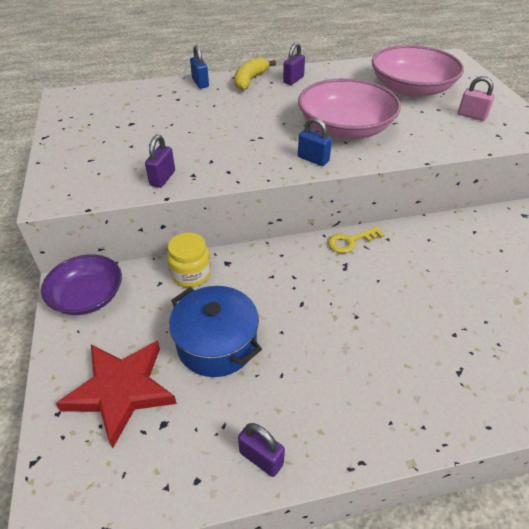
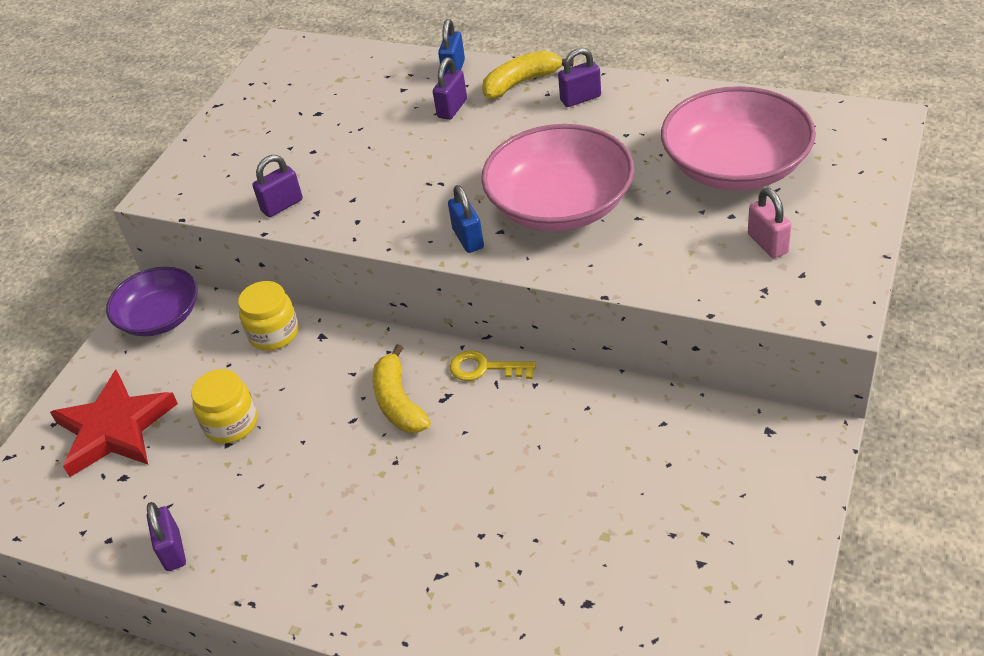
camera: 40 degrees right, 0 degrees up
blue pot [169,286,262,377] -> yellow jar [191,369,257,443]
none -> yellow banana [372,344,431,433]
none -> purple padlock [433,57,467,120]

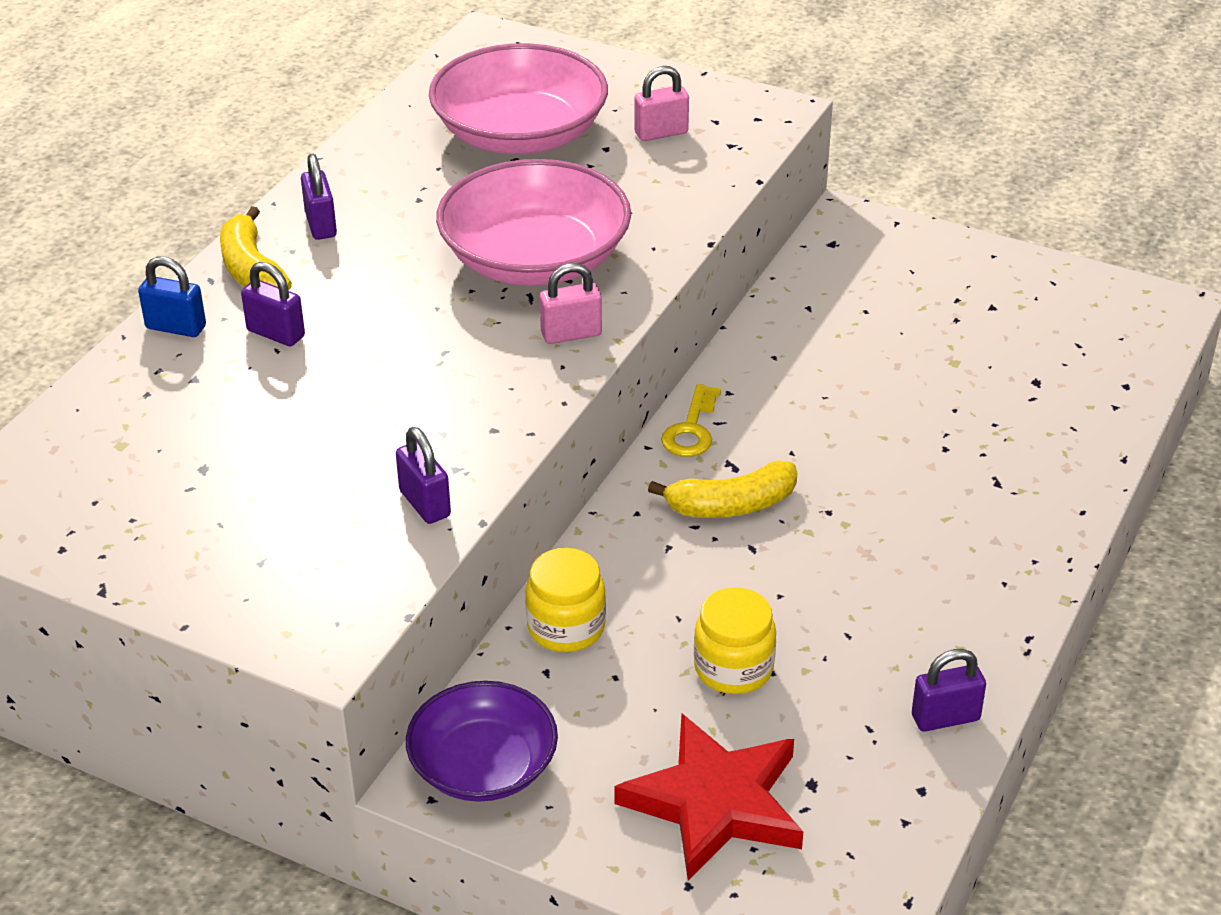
camera: 90 degrees left, 5 degrees down
blue padlock [448,185,484,253] -> pink padlock [540,263,602,344]

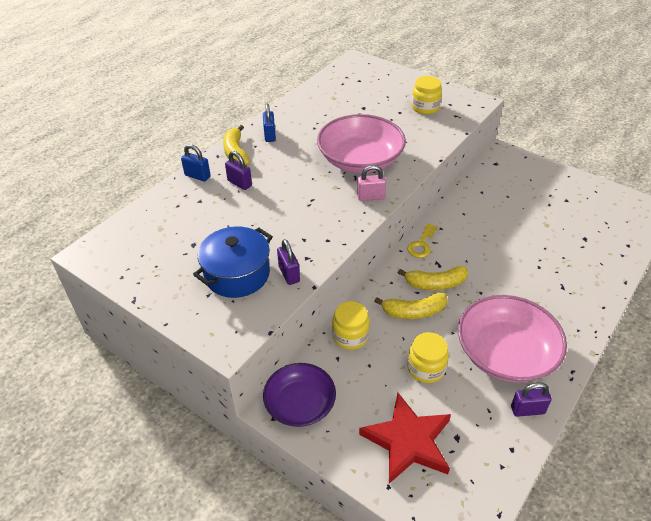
camera: 10 degrees right, 5 degrees up
purple padlock [301,154,337,240] -> blue padlock [263,104,276,142]
pink bowl [429,43,608,154] -> pink bowl moved to [458,295,567,383]
pink padlock [634,66,689,141] -> yellow jar [411,76,442,114]
none -> blue pot [193,226,273,298]
none -> yellow banana [374,293,447,319]

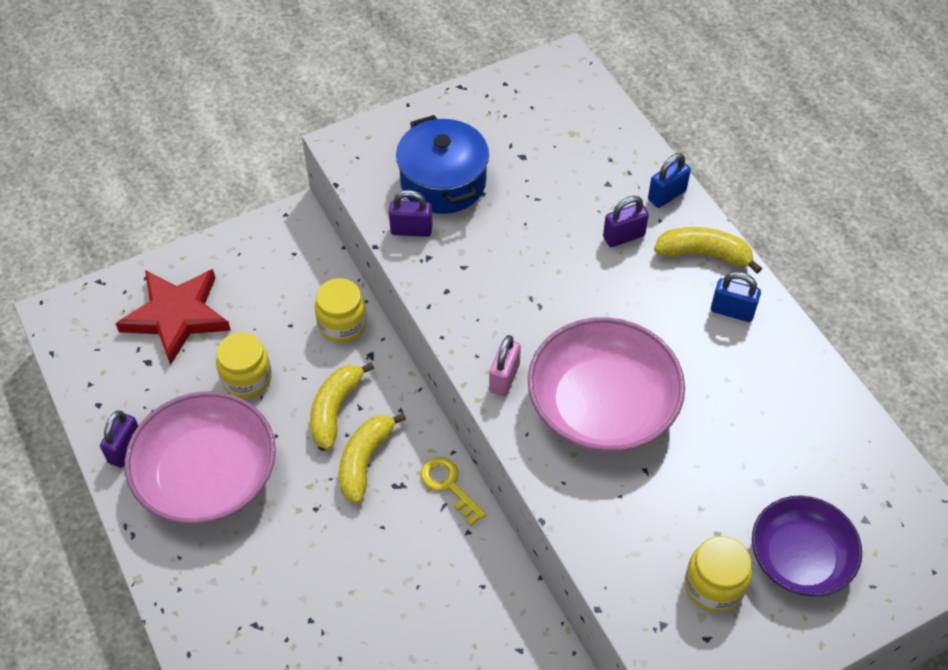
camera: 115 degrees right, 10 degrees up
purple bowl [263,363,336,427] -> purple bowl moved to [752,495,862,597]

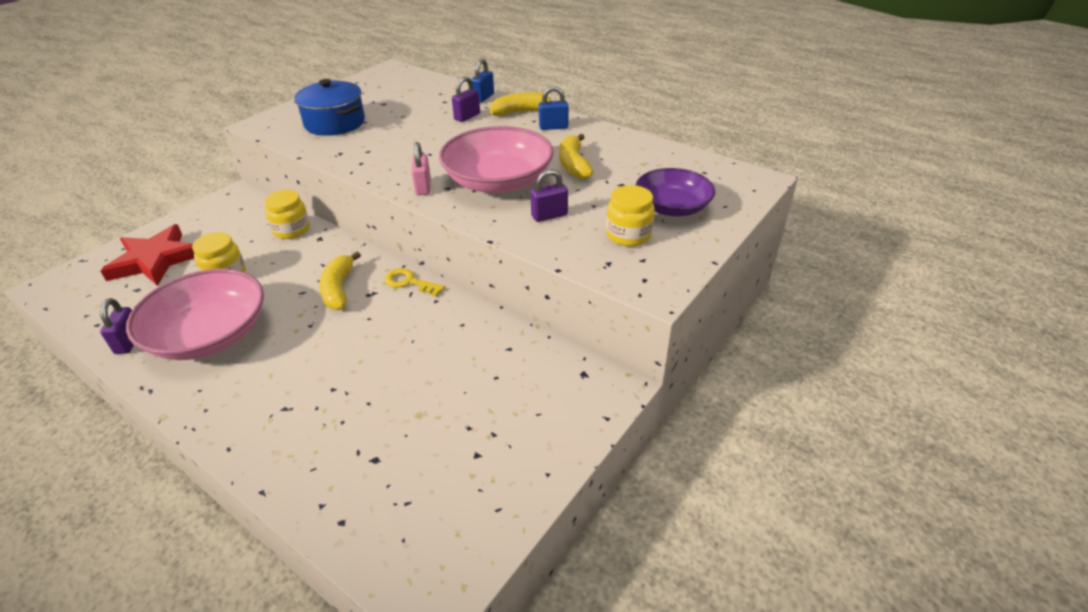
camera: 25 degrees left, 15 degrees down
yellow banana [310,362,374,450] -> yellow banana moved to [559,134,593,179]
purple padlock [389,190,432,237] -> purple padlock moved to [530,169,568,222]

